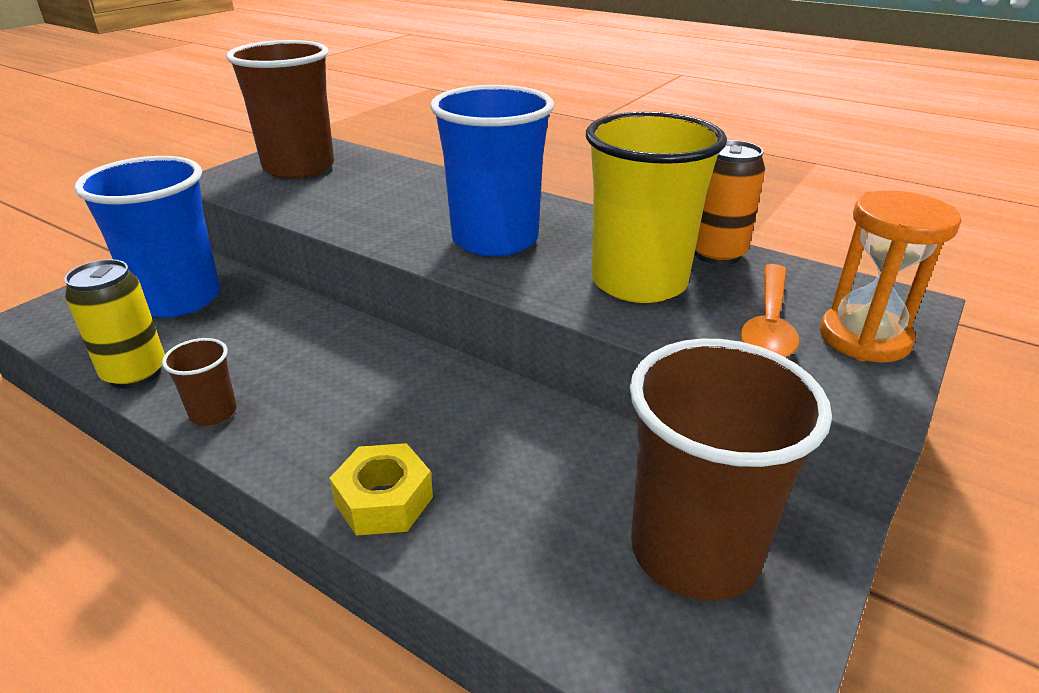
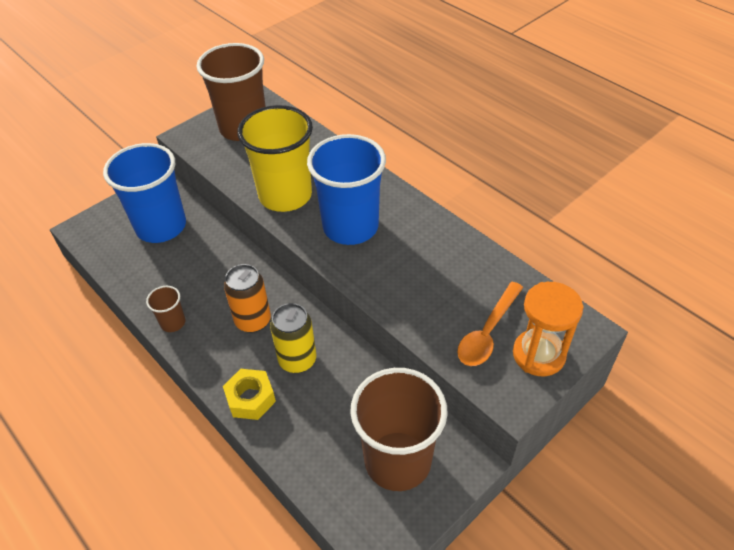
camera: 15 degrees right, 15 degrees up
yellow can [64,259,165,389] -> yellow can moved to [270,303,316,373]
yellow cup [586,112,727,303] -> yellow cup moved to [237,105,313,212]
orange can [695,140,765,265] -> orange can moved to [224,264,271,333]

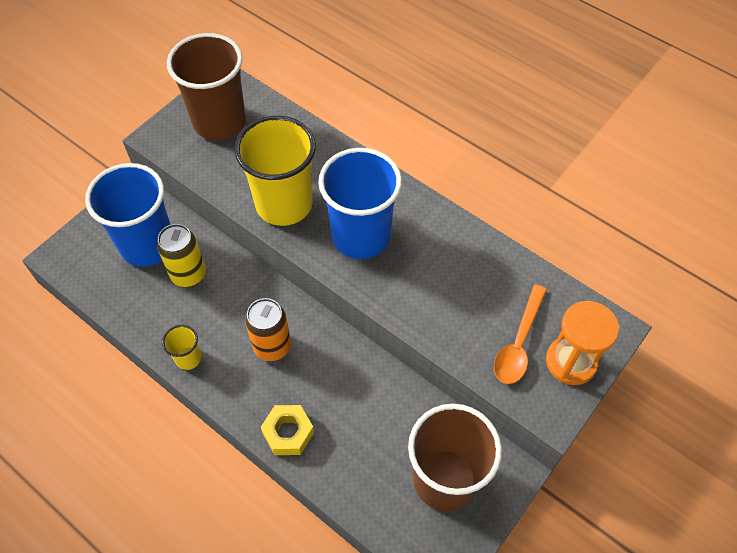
camera: 10 degrees left, 10 degrees up
brown cup [146,286,185,332] -> yellow cup [162,325,201,370]
yellow can [270,303,316,373] -> yellow can moved to [157,224,206,287]

